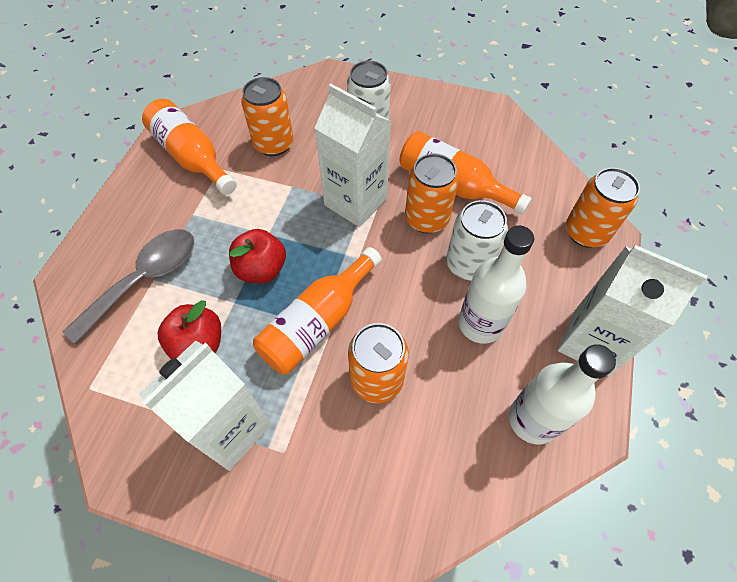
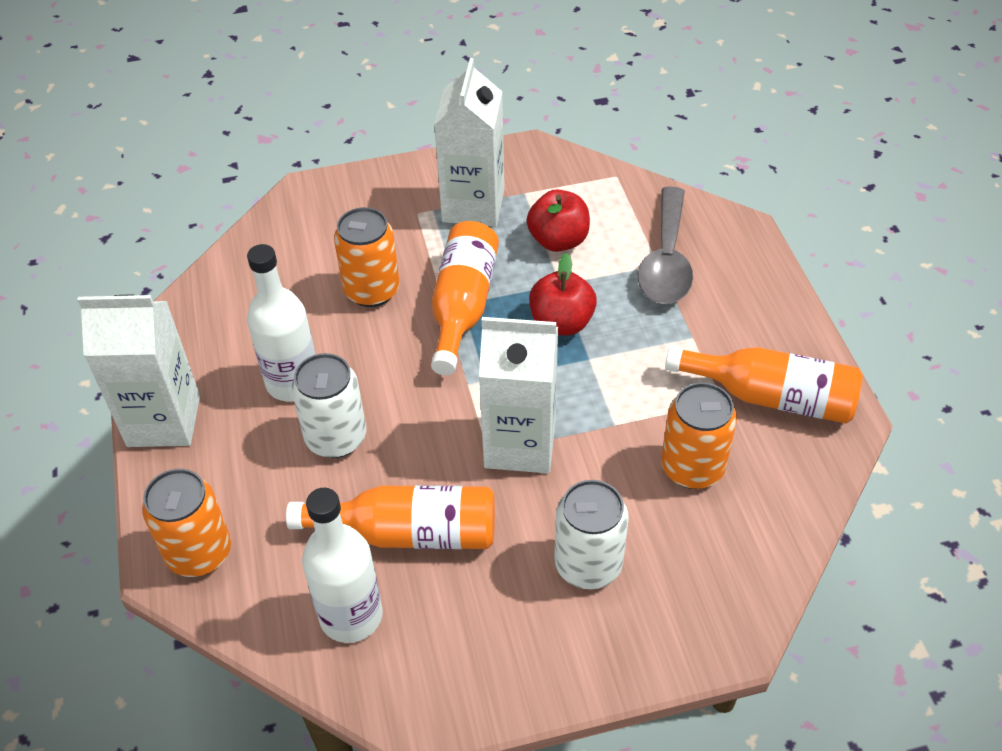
camera: 150 degrees right, 10 degrees down
orange can [405,153,459,233] -> none
white bottle [509,344,616,445] -> white bottle moved to [302,488,382,643]

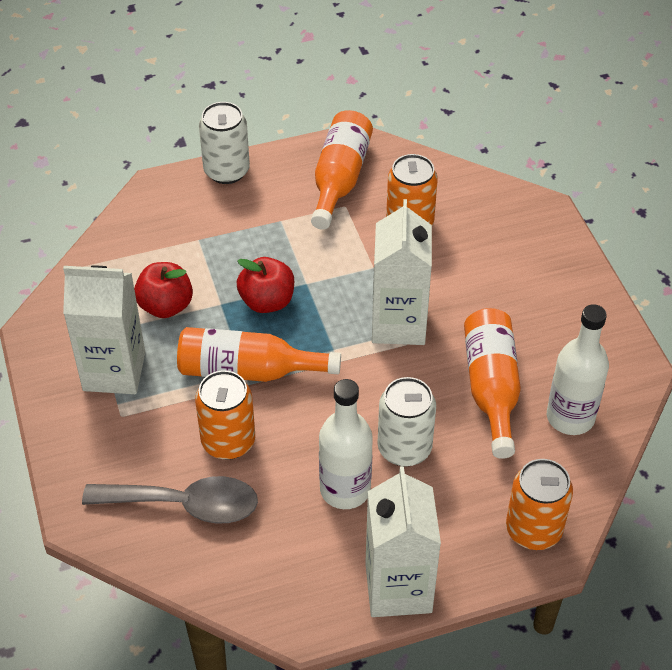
camera: 95 degrees left, 0 degrees up
white can [554,480,629,589] -> white can moved to [199,102,250,184]
grey spoon [638,186,693,304] -> grey spoon moved to [82,476,258,523]

